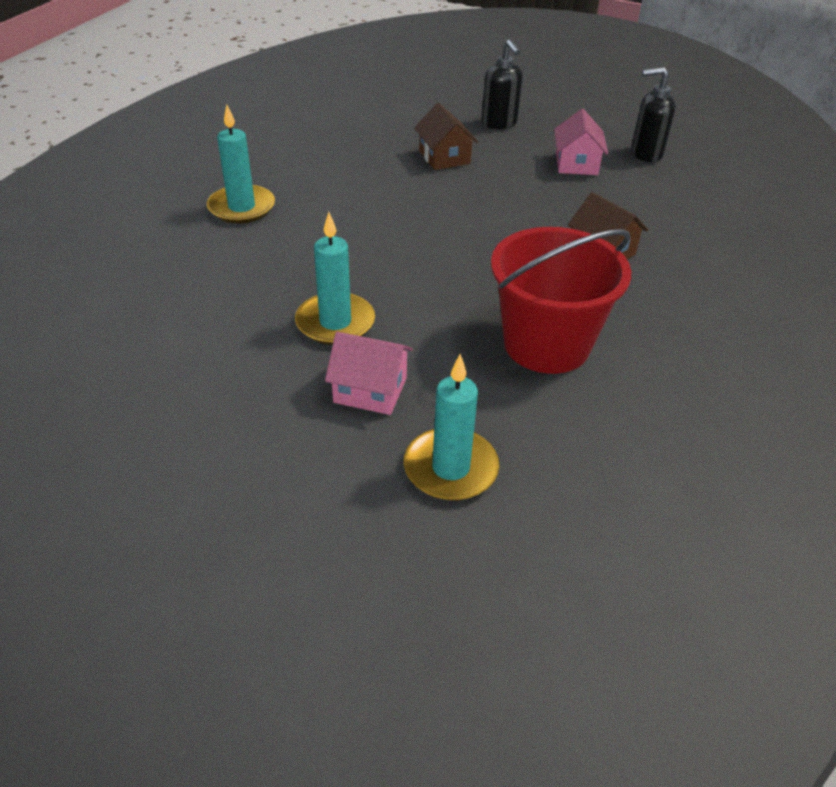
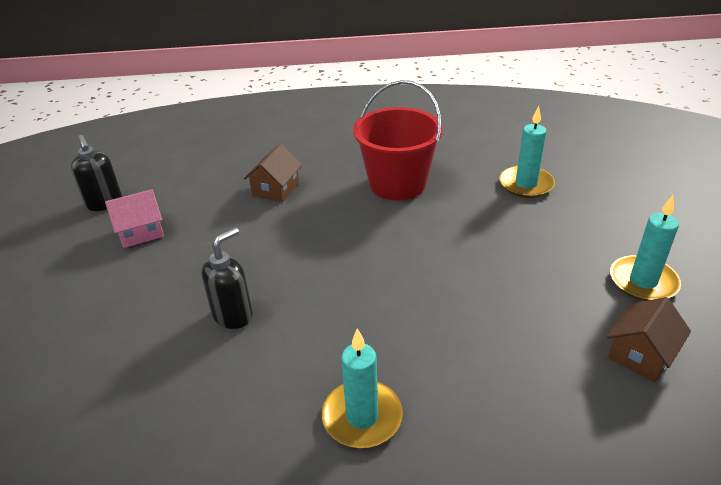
camera: 115 degrees left, 5 degrees down
turquoise candle [295,212,375,345] -> turquoise candle moved to [610,195,681,301]
pink house [325,332,413,415] -> none
brown house [414,103,478,170] -> brown house moved to [606,297,691,382]
black soap dispenser [481,40,523,129] -> black soap dispenser moved to [201,227,253,329]

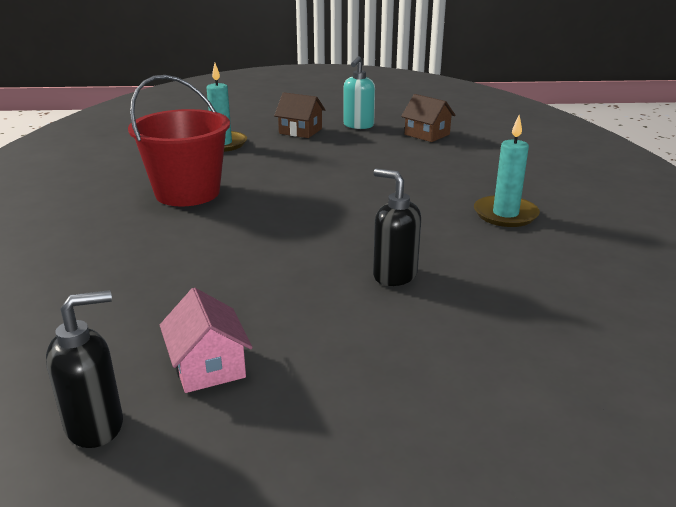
camera: 90 degrees left, 10 degrees down
brown house [244,144,302,202] -> brown house moved to [274,92,326,138]
turquoise candle [610,195,681,301] -> turquoise soap dispenser [343,56,375,129]

